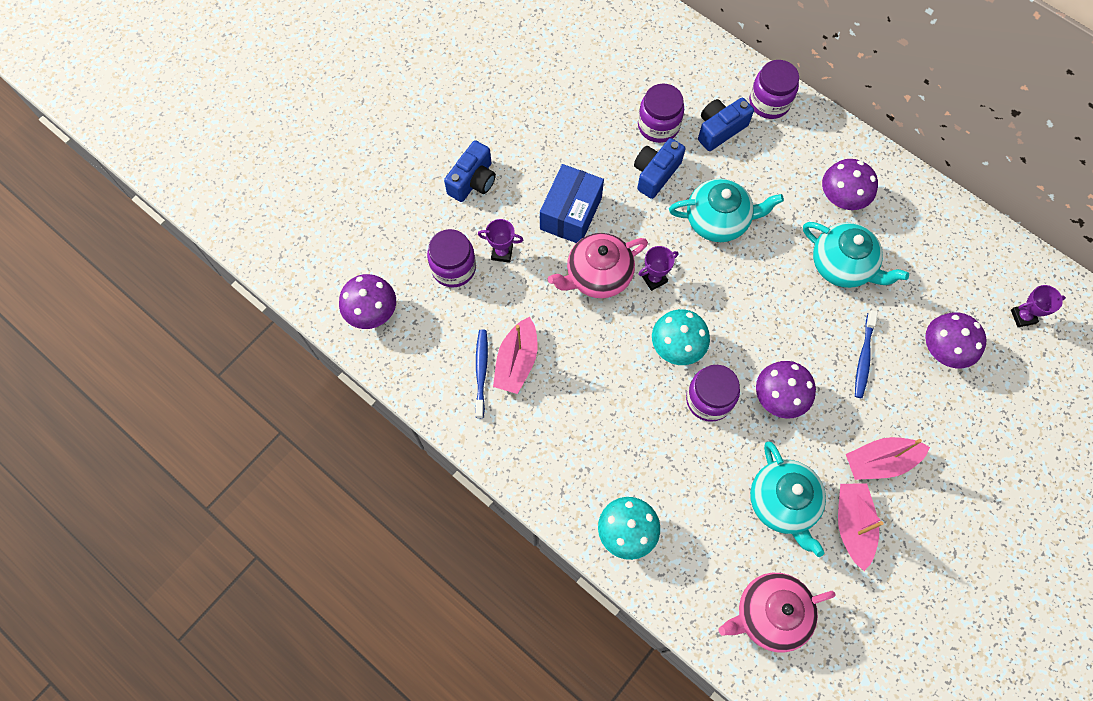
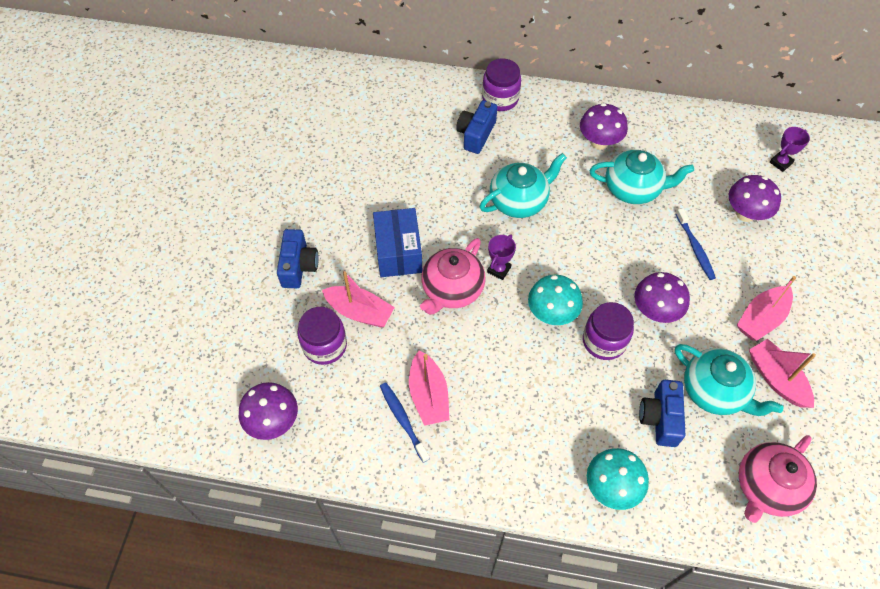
camera: 30 degrees left, 10 degrees down
purple trophy [478,219,523,263] -> pink boat [322,271,395,327]
blue camera [634,138,685,199] -> blue camera moved to [639,380,685,447]
purple jar [638,83,684,143] -> none

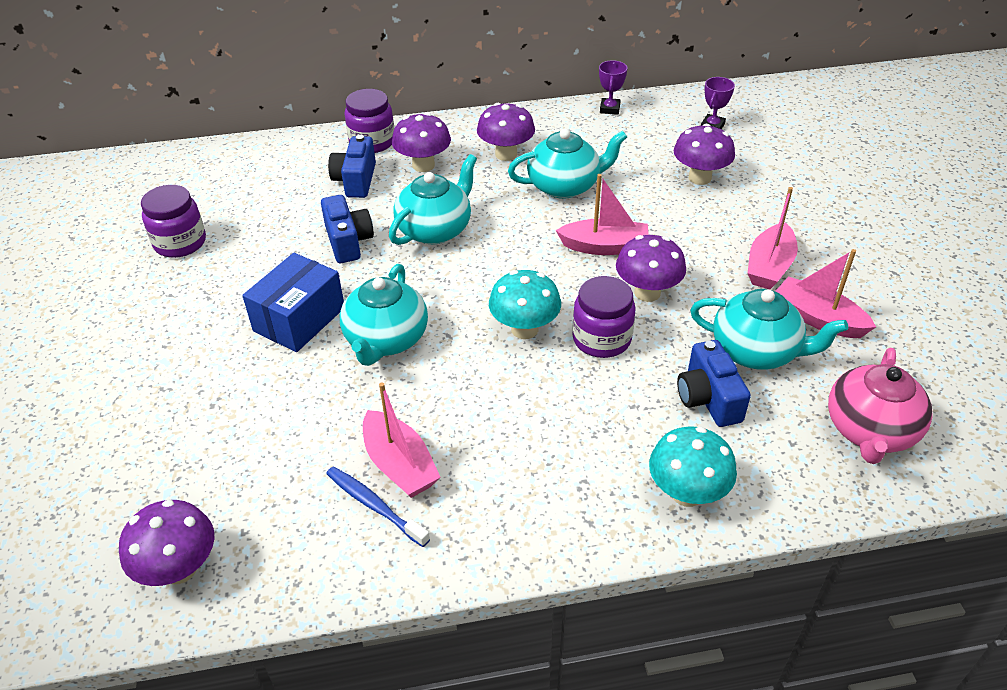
camera: 20 degrees left, 15 degrees down
blue camera [277,229,319,288] -> blue camera moved to [321,195,374,263]
purple jar [297,307,347,365] -> purple jar moved to [141,185,206,258]
pink boat [322,271,395,327] -> pink boat moved to [556,174,649,255]
blue box [373,208,422,277] -> blue box turned 60 degrees clockwise [242,253,344,352]
pink teapot [420,238,485,315] -> turquoise teapot [340,264,428,366]
purple trophy [487,234,516,280] -> purple trophy moved to [599,60,628,115]
blue toothbrush [676,208,716,280] -> none
none -> purple mushroom [392,113,451,172]

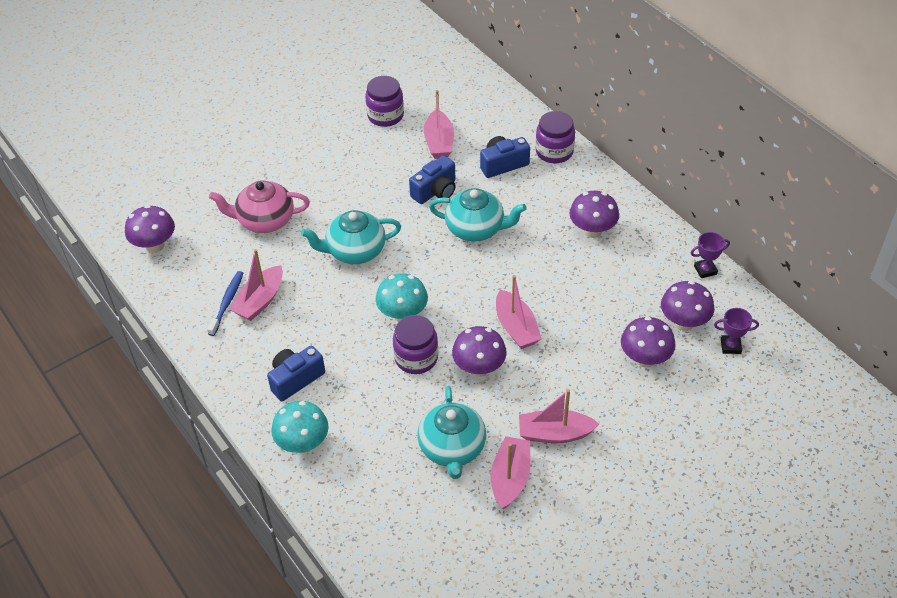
camera: 65 degrees right, 5 degrees up
blue box [242,253,344,352] -> none
purple mushroom [392,113,451,172] -> purple mushroom moved to [661,281,714,331]
turquoise teapot [508,128,627,199] -> none
blue camera [677,340,751,427] -> blue camera moved to [267,346,325,401]
pink teapot [828,348,933,464] -> pink teapot moved to [209,180,310,233]
none -> pink boat [424,90,454,159]

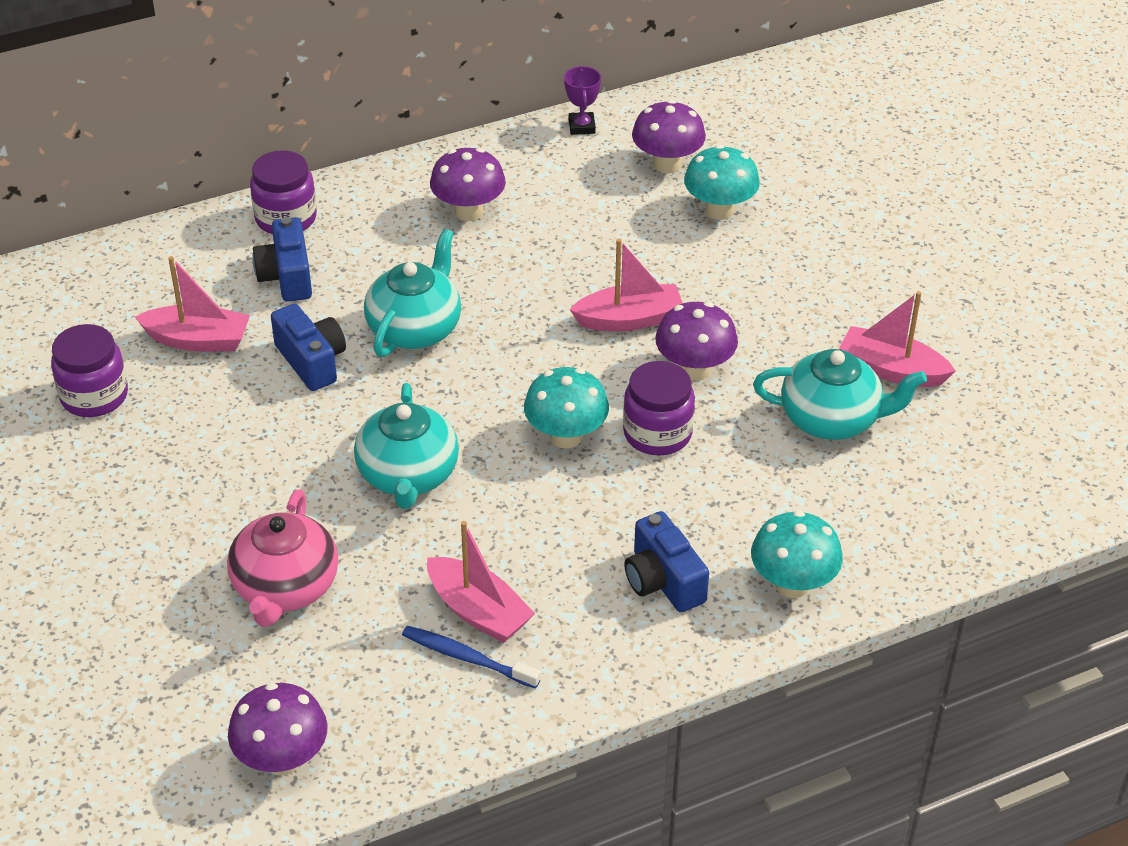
camera: 80 degrees left, 5 degrees down
pink boat [519,389,599,443] -> none
purple mushroom [621,316,676,368] -> turquoise mushroom [684,145,760,220]
purple trophy [714,308,759,354] -> none

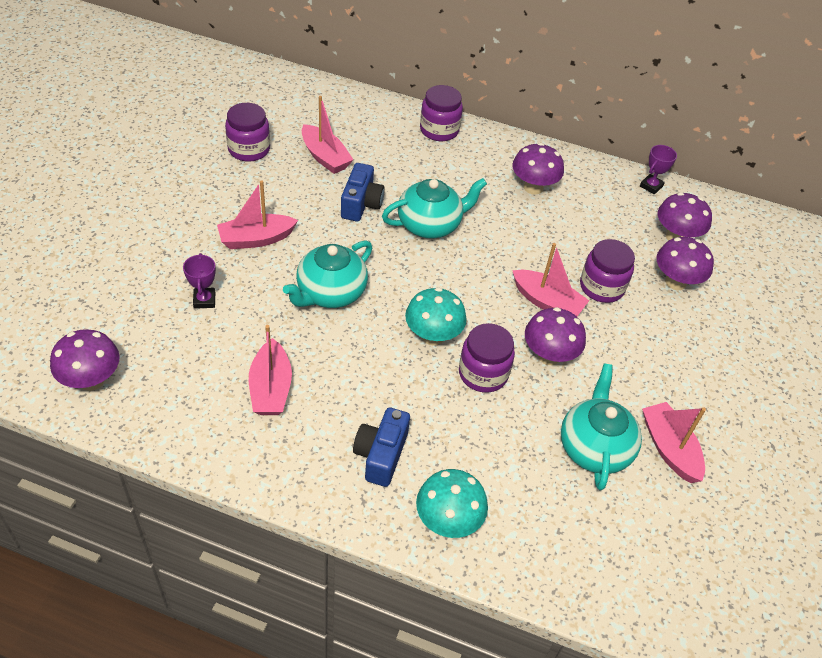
camera: 40 degrees right, 5 degrees up
pink teapot [227,489,338,627] -> purple trophy [183,253,216,309]
blue camera [252,217,312,302] -> none
blue toothbrush [402,626,541,689] -> none
turquoise mushroom [684,145,760,220] -> purple mushroom [656,237,714,290]
turquoise teapot [753,349,927,440] -> turquoise teapot turned 135 degrees counterclockwise [561,364,642,490]
none -> pink boat [217,180,298,249]
none -> purple jar [580,239,635,303]

